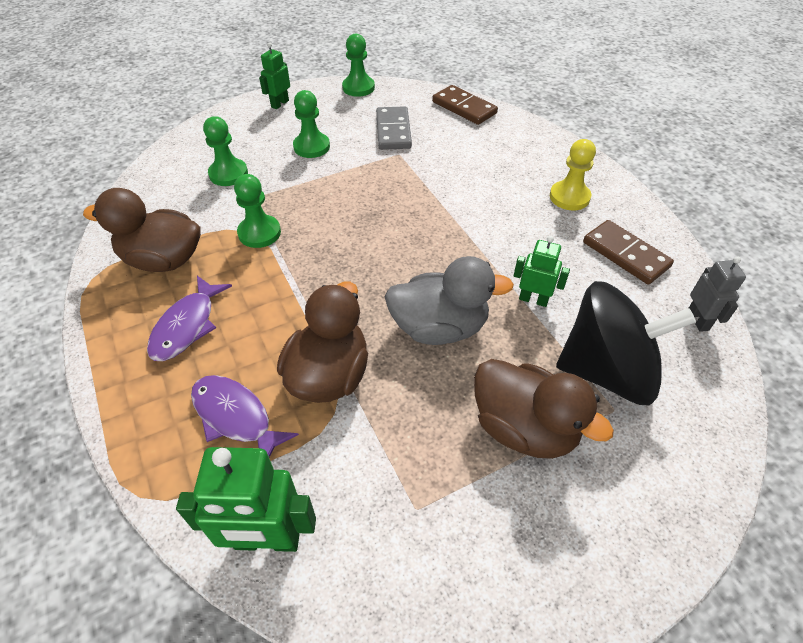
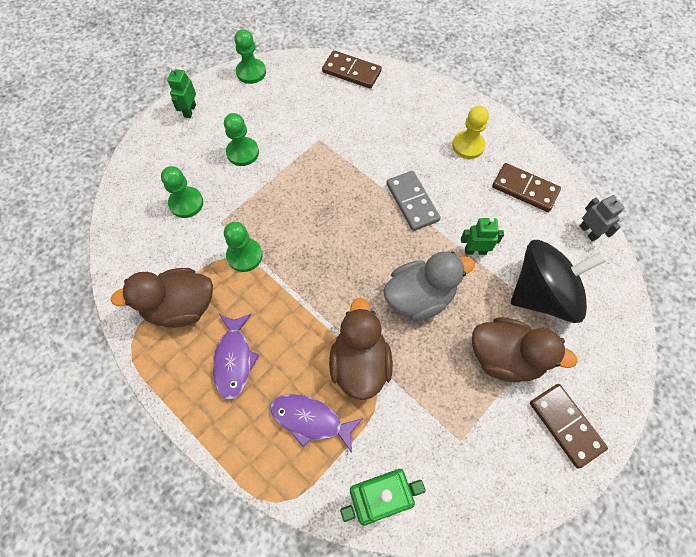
camera: 20 degrees left, 15 degrees up
grey domino [376,106,412,150] -> grey domino moved to [386,171,441,231]
none -> brown domino [530,384,608,469]

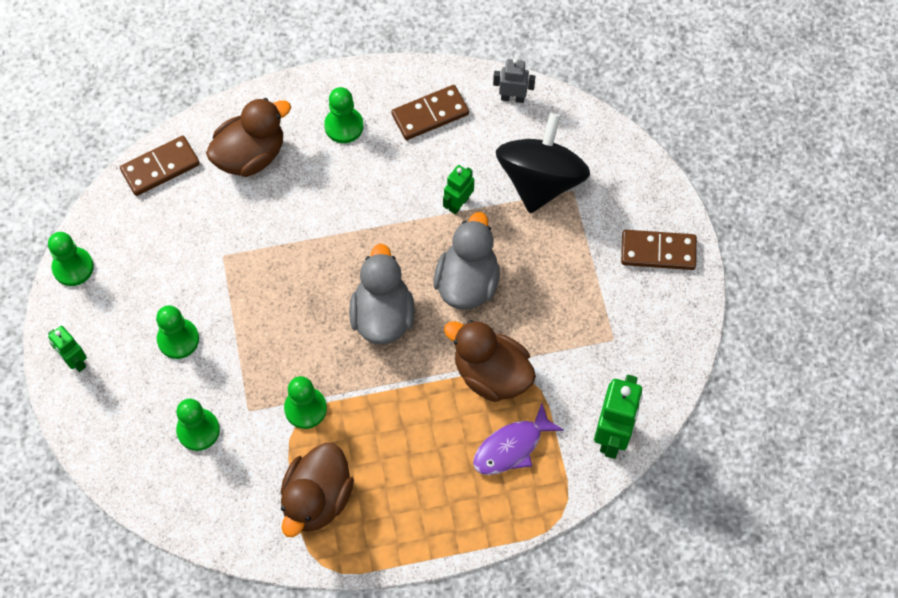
camera: 55 degrees left, 0 degrees up
purple fish [213,314,260,400] -> none
grey domino [386,171,441,231] -> none
yellow pawn [452,106,489,159] -> green pawn [324,87,364,143]
brown duck [472,317,578,382] -> brown duck moved to [206,98,291,177]
none -> grey duck [349,244,415,345]

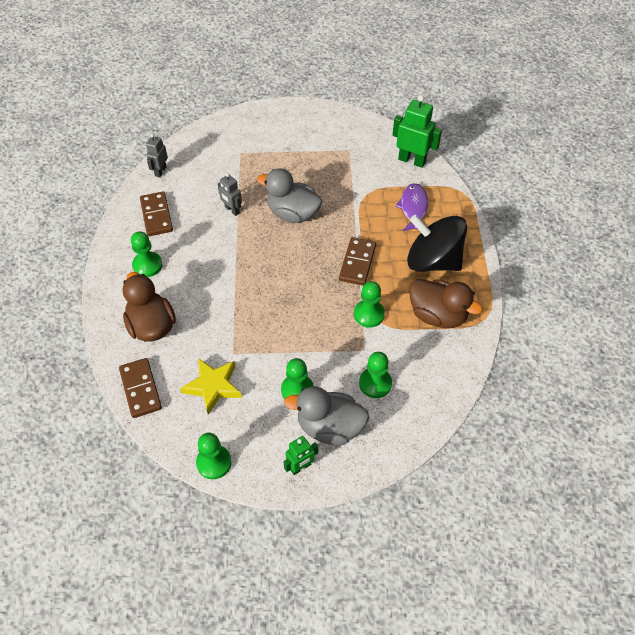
camera: 80 degrees left, 10 degrees down
grey duck [349,244,415,345] -> grey duck moved to [284,386,369,445]
green robot [443,165,474,215] -> grey robot [218,173,242,216]
brown duck [444,320,536,402] -> none
purple fish [473,403,564,475] -> purple fish turned 150 degrees counterclockwise [395,183,428,231]
black spinning top [496,113,590,213] -> black spinning top moved to [407,215,467,272]
brown domino [621,230,697,270] -> brown domino moved to [339,237,376,286]
none -> yellow star [180,358,242,415]

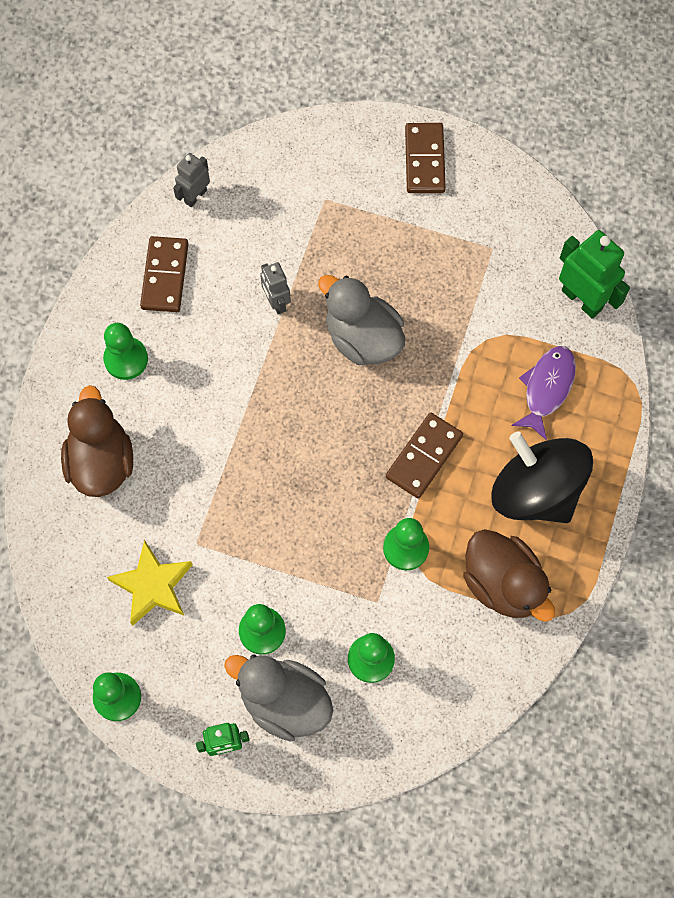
camera: 20 degrees right, 15 degrees up
brown domino [119,358,162,418] -> brown domino moved to [405,123,446,193]

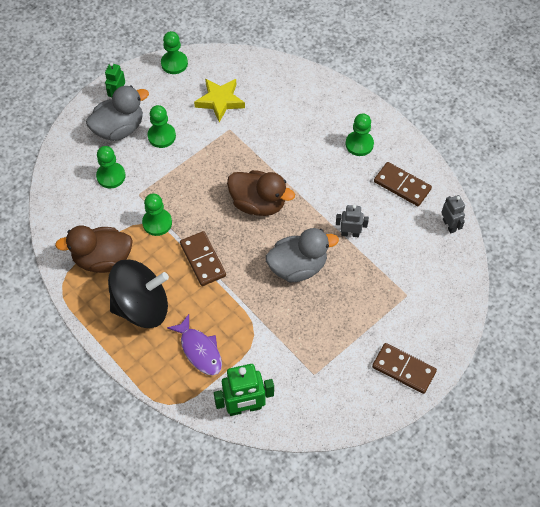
camera: 120 degrees right, 10 degrees down
brown duck [61,385,133,497] -> brown duck moved to [227,170,295,216]

